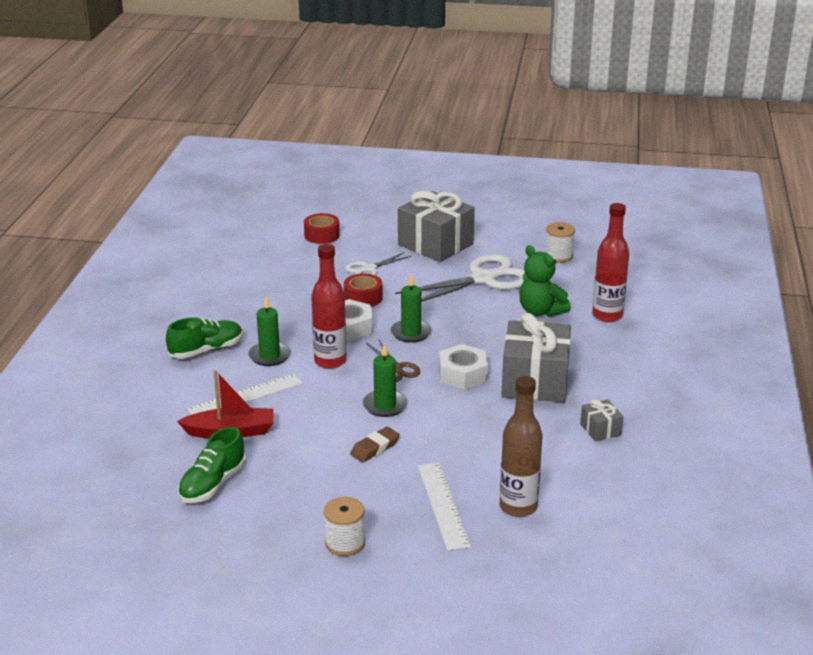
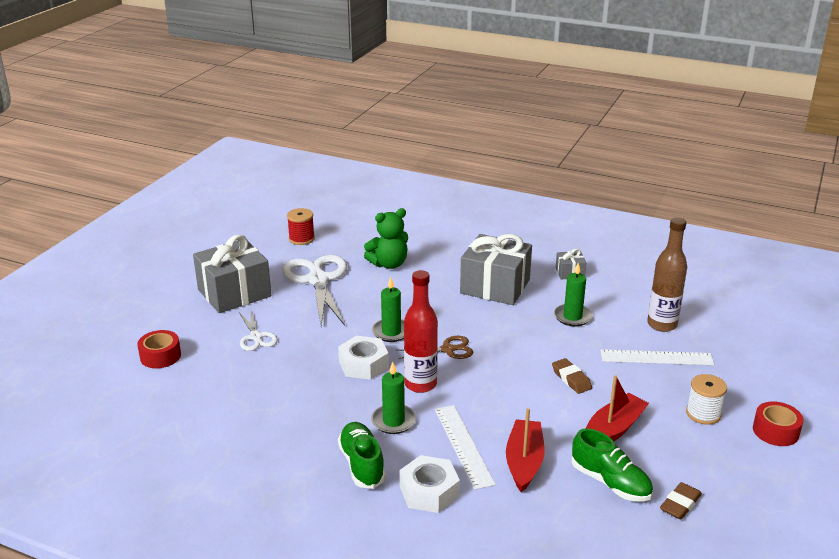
camera: 75 degrees left, 0 degrees up
red tape [344,273,383,307] -> red tape moved to [753,401,803,446]
green candle [363,343,408,417] -> green candle moved to [554,263,593,326]
white nut [439,344,488,390] -> white nut moved to [399,455,460,513]
white spool [545,222,575,263] -> red spool [287,208,315,245]
red bottle [592,203,629,322] -> none
none -> red boat [586,375,649,442]
none -> brown eraser [660,482,702,520]

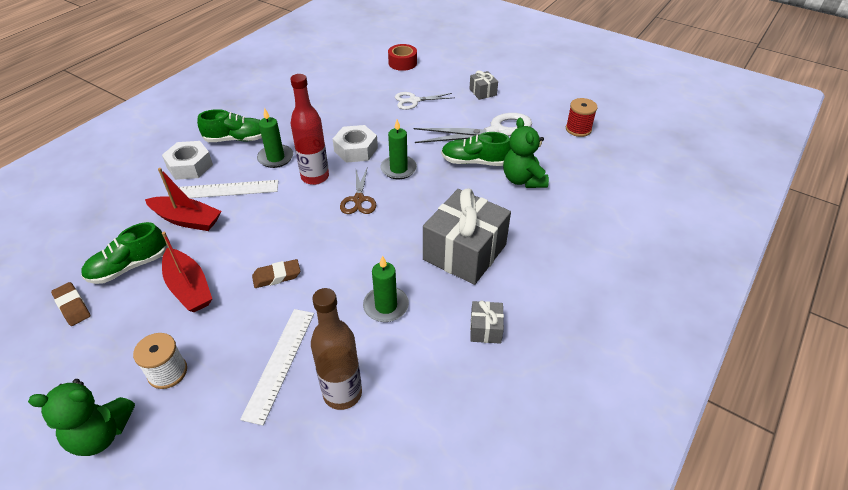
camera: 100 degrees right, 15 degrees up
grey gift [193,235,271,313] -> grey gift [469,71,498,100], size x0.45
red tape [753,401,803,446] -> green teddy bear [28,379,135,456]
none -> green shoe [441,132,511,166]

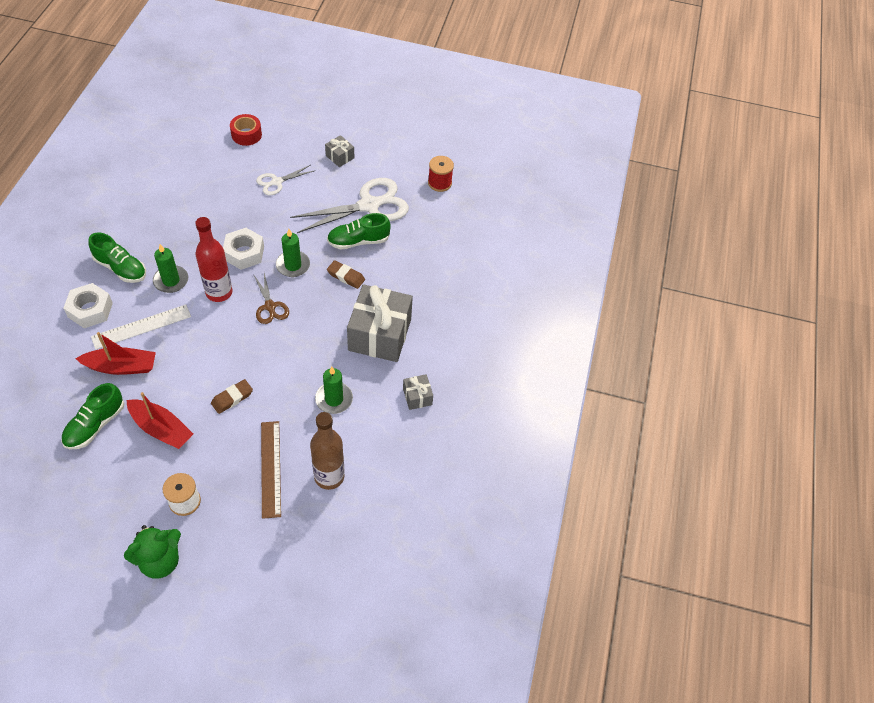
camera: 25 degrees left, 10 degrees up
brown eraser [51,282,90,326] -> brown eraser moved to [327,260,365,289]
green shoe [197,109,262,142] -> green shoe turned 60 degrees clockwise [88,233,146,283]
white ruler [240,309,314,426] -> brown ruler [261,421,281,519]
green teddy bear [503,118,549,188] -> none

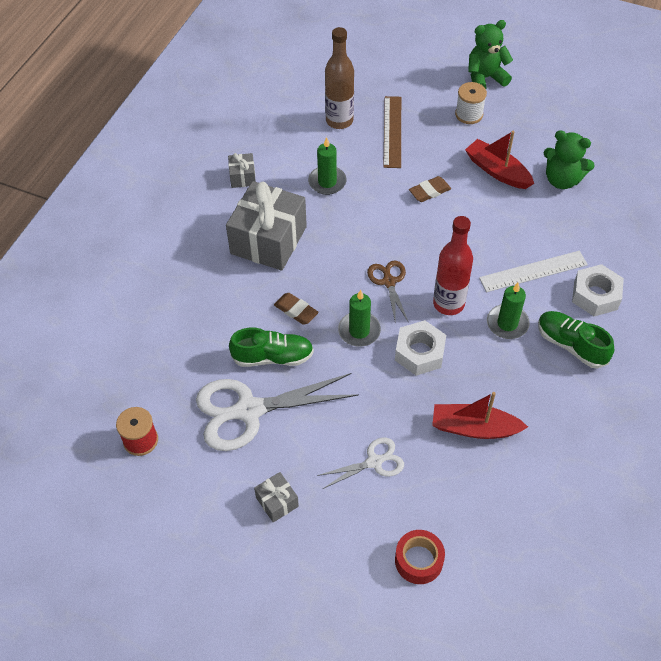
camera: 165 degrees left, 0 degrees up
green shoe [61,383,124,449] -> green teddy bear [544,130,595,189]
red boat [76,332,156,375] -> red boat moved to [432,392,528,439]

